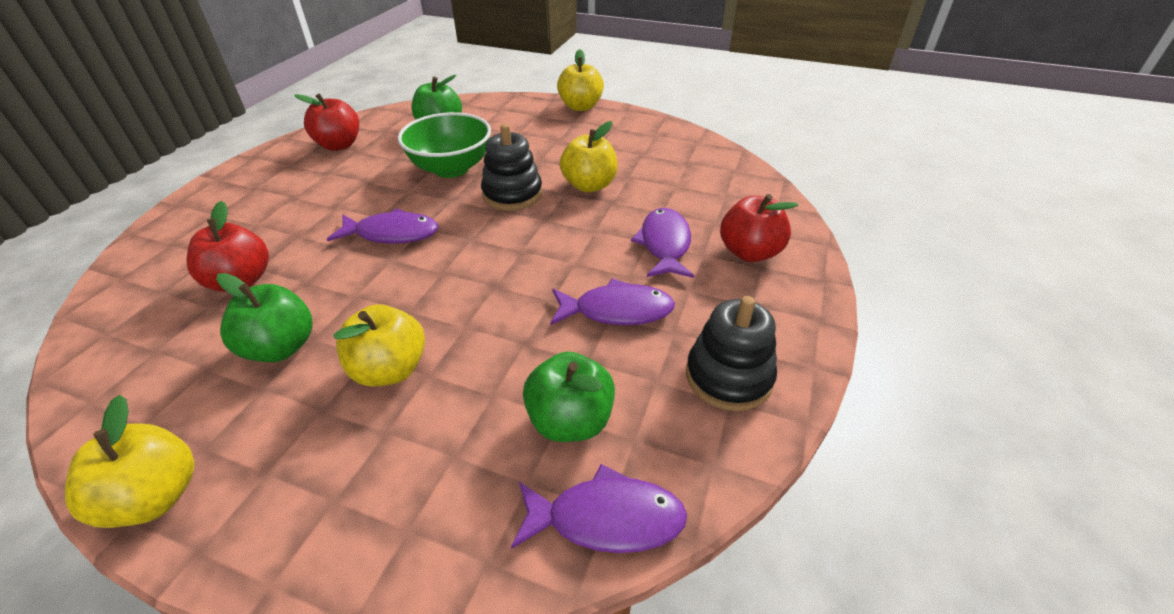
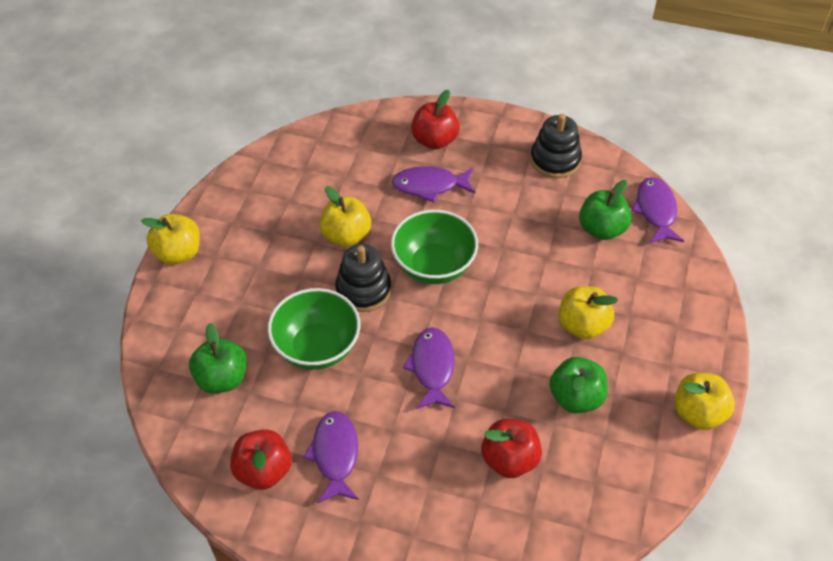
camera: 95 degrees left, 10 degrees up
purple fish [550,278,675,325] -> purple fish moved to [303,411,359,503]
none -> green bowl [391,210,478,284]

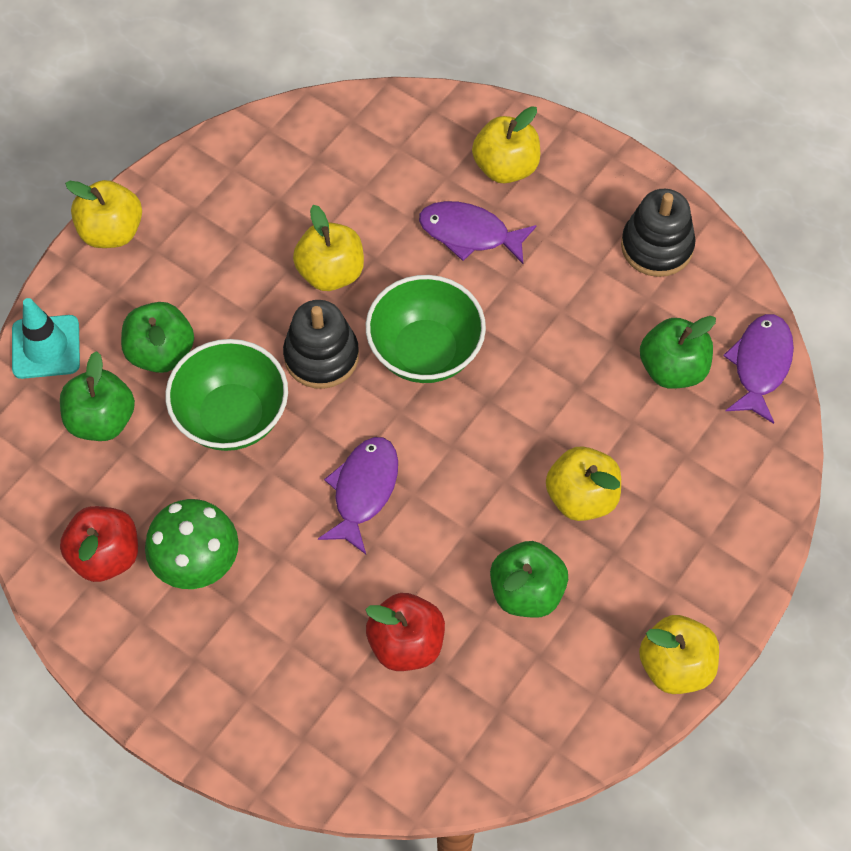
camera: 20 degrees right, 10 degrees up
purple fish [303,411,359,503] -> green mushroom [145,499,239,589]
red apple [411,90,460,149] -> yellow apple [472,106,540,184]
none -> turquoise traffic cone [12,298,80,379]
none -> green apple [121,302,194,373]

